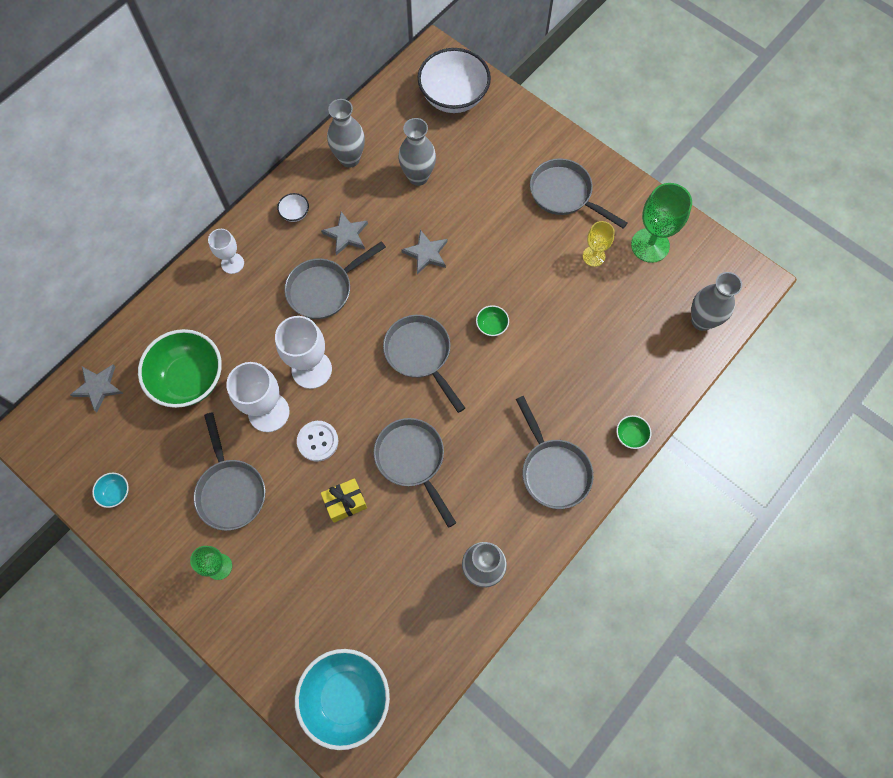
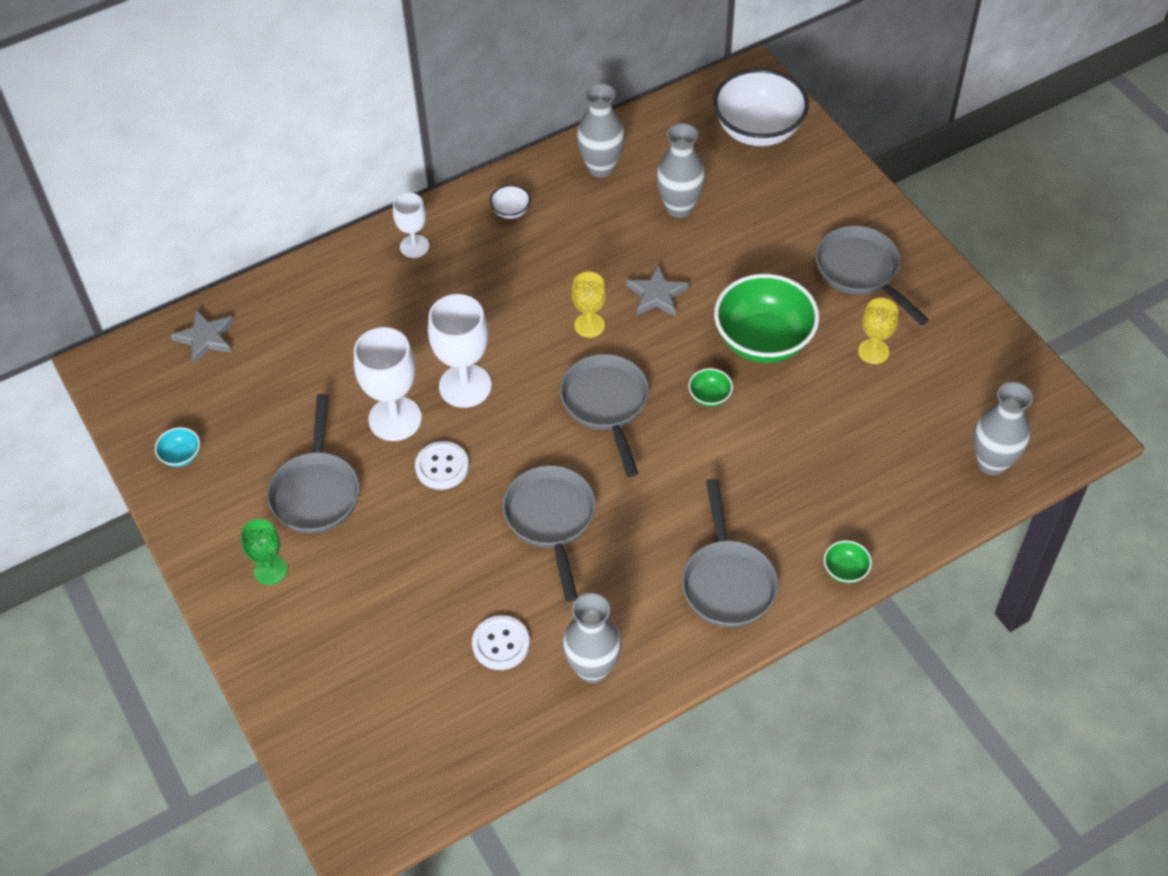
camera: 20 degrees right, 15 degrees down
green bowl [138,329,222,408] -> green bowl moved to [714,274,819,363]
grey pan [284,241,386,319] -> none
turquoise bowl [295,649,390,750] -> none
grey star [321,212,368,255] -> none
yellow gift [321,478,367,523] -> none
green goblet [631,183,692,263] -> none
none -> white button [472,615,530,670]
none -> yellow goblet [572,272,606,338]

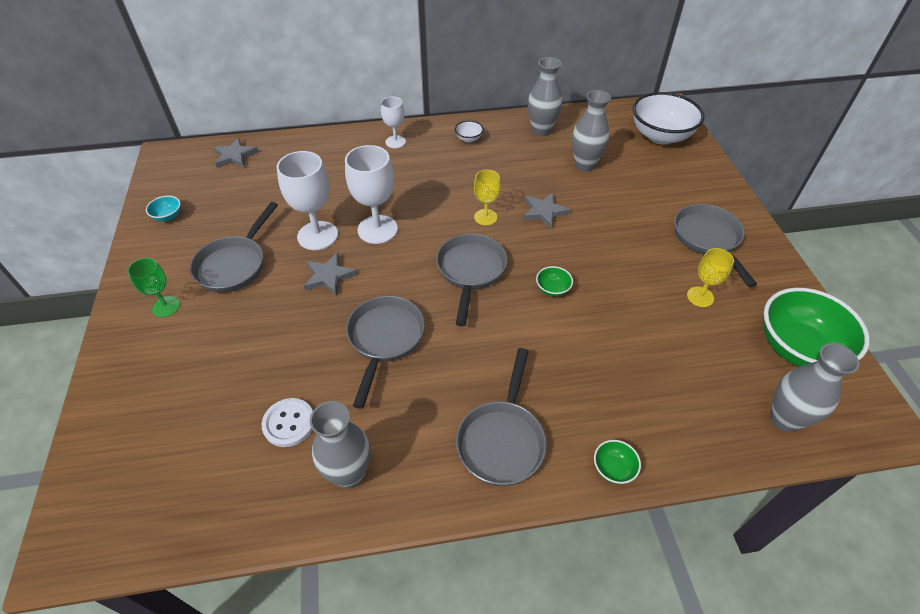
camera: 20 degrees right, 5 degrees down
white button [415,441,469,490] -> grey star [304,252,357,296]
green bowl [714,274,819,363] -> green bowl moved to [763,288,870,367]

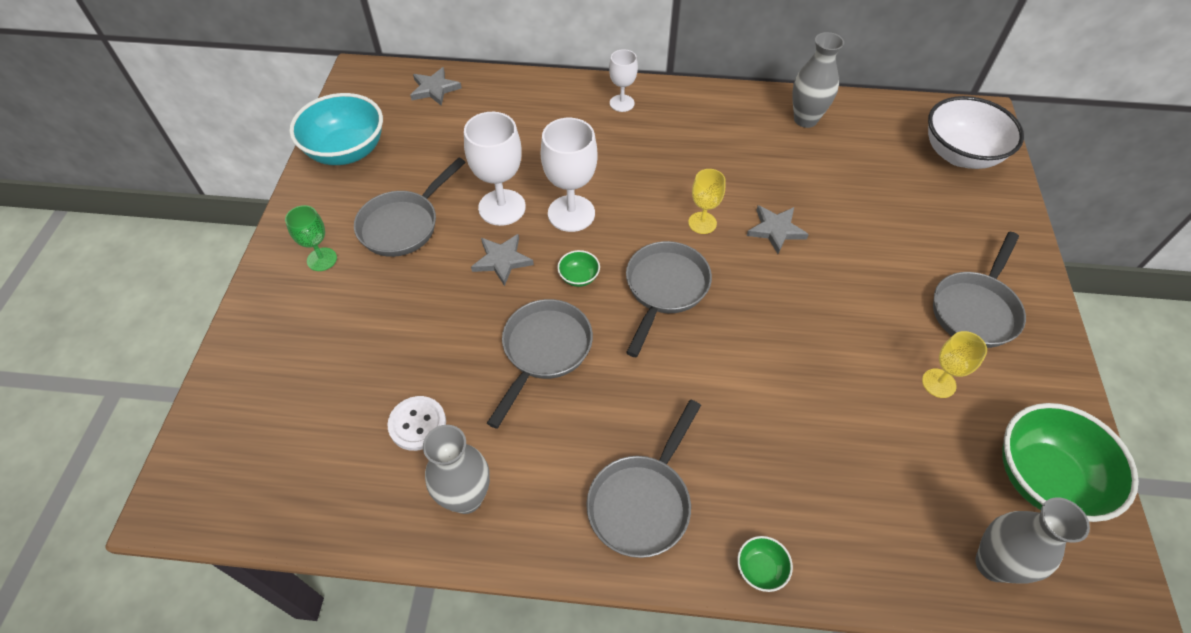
camera: 15 degrees right, 5 degrees up
turquoise bowl [146,196,181,221] -> turquoise bowl [289,93,383,165], size x2.38
white bowl [455,121,484,143] -> none
green bowl [536,266,573,297] -> green bowl moved to [557,250,600,287]
grey vase [572,90,611,172] -> none
grey pan [674,204,757,287] -> grey pan turned 150 degrees counterclockwise [933,232,1026,348]

